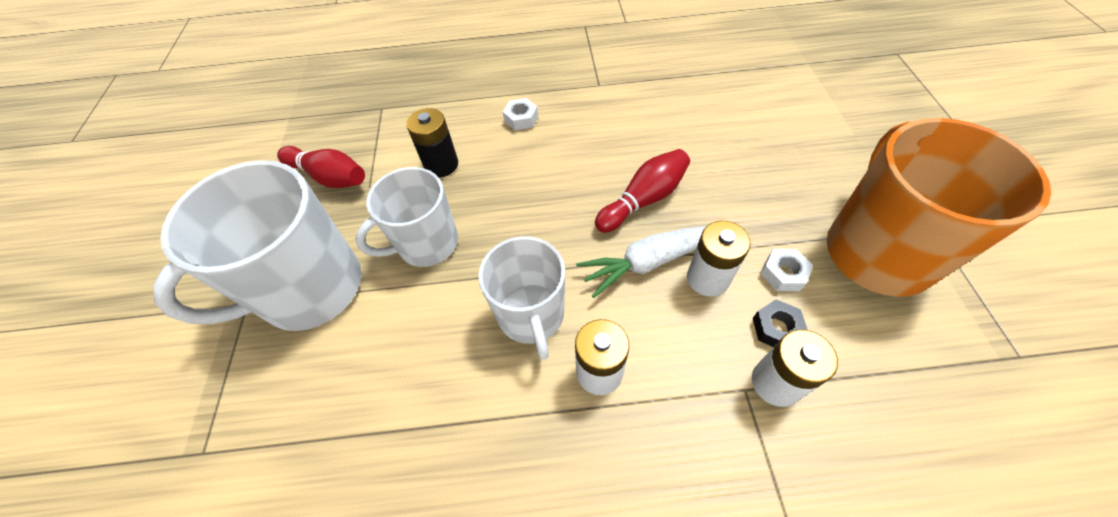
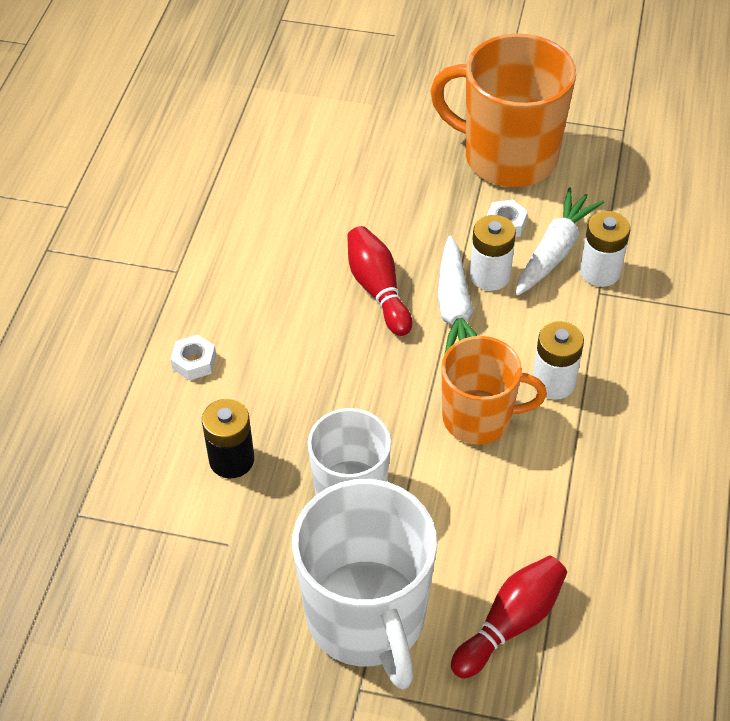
camera: 75 degrees left, 5 degrees down
red bowling pin [277,146,365,188] -> red bowling pin moved to [451,555,567,678]
white mug [478,236,565,360] -> orange mug [441,336,547,445]
black nut [753,299,808,347] -> white carrot [516,188,604,296]

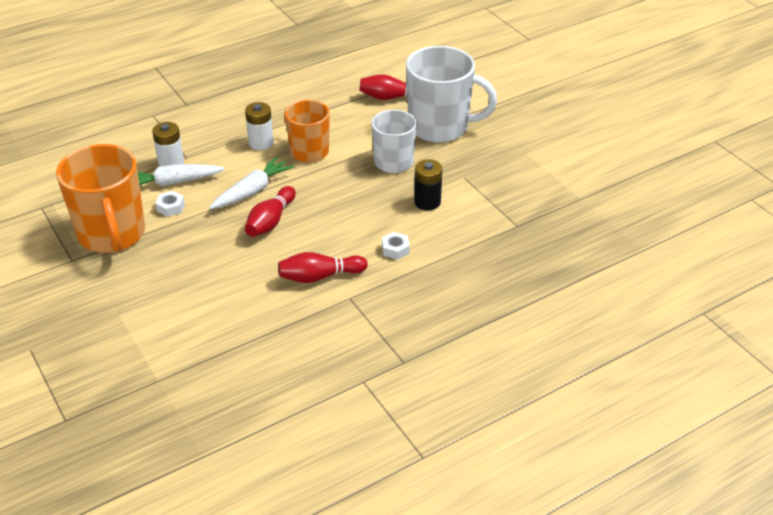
camera: 135 degrees left, 10 degrees down
white mug [292,479,437,689] -> white mug turned 75 degrees clockwise [406,46,497,143]
white battery [470,215,516,291] -> none
none -> red bowling pin [278,252,368,283]

